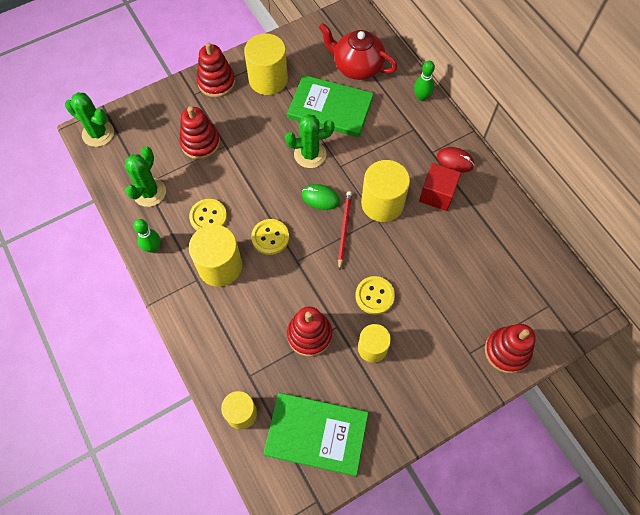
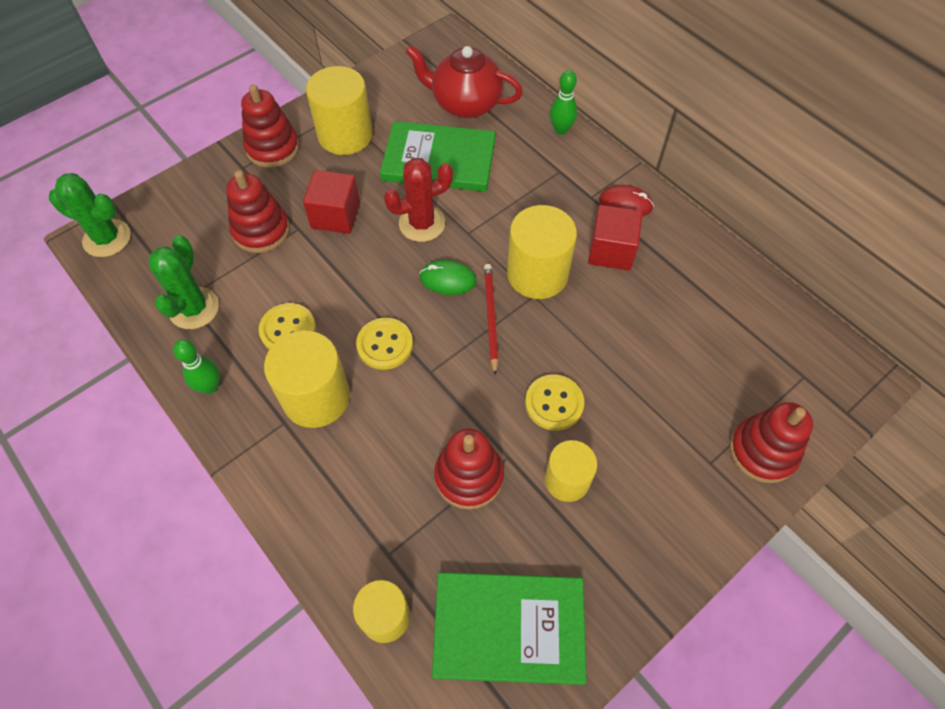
camera: 10 degrees left, 5 degrees down
green cactus [285,114,335,168] -> red cactus [384,158,453,242]
none -> red cube [303,170,360,234]

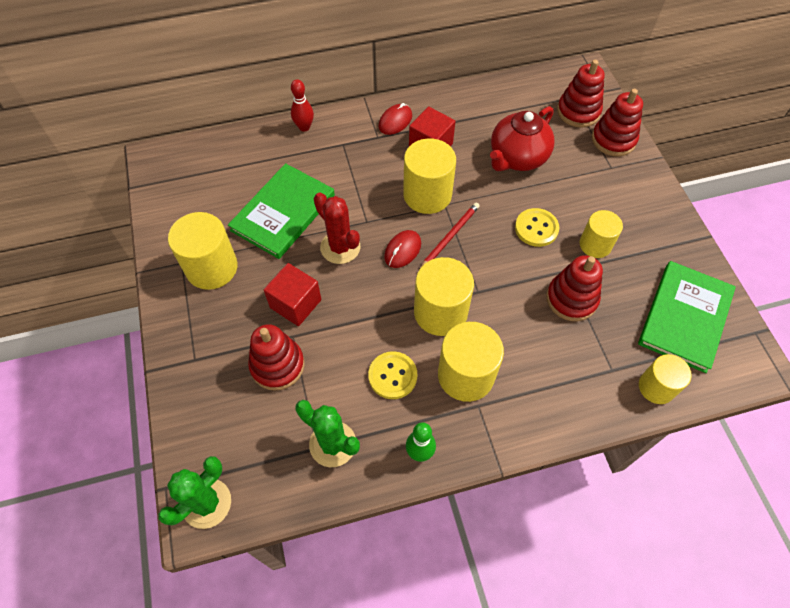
camera: 65 degrees left, 0 degrees up
red stacking toy [241,84,299,168] -> red stacking toy moved to [557,60,605,128]
yellow button [356,317,413,370] -> yellow cylinder [414,257,474,336]
red cactus [384,158,453,242] -> red cactus turned 45 degrees counterclockwise [314,192,360,264]
red teapot [406,45,523,118] -> red teapot moved to [490,106,555,171]
green mouse [419,260,477,295] -> red mouse [384,230,421,268]
red pencil [484,264,498,376] -> red pencil turned 105 degrees clockwise [420,202,480,268]
green bowling pin [550,70,577,135] -> red bowling pin [291,79,314,132]

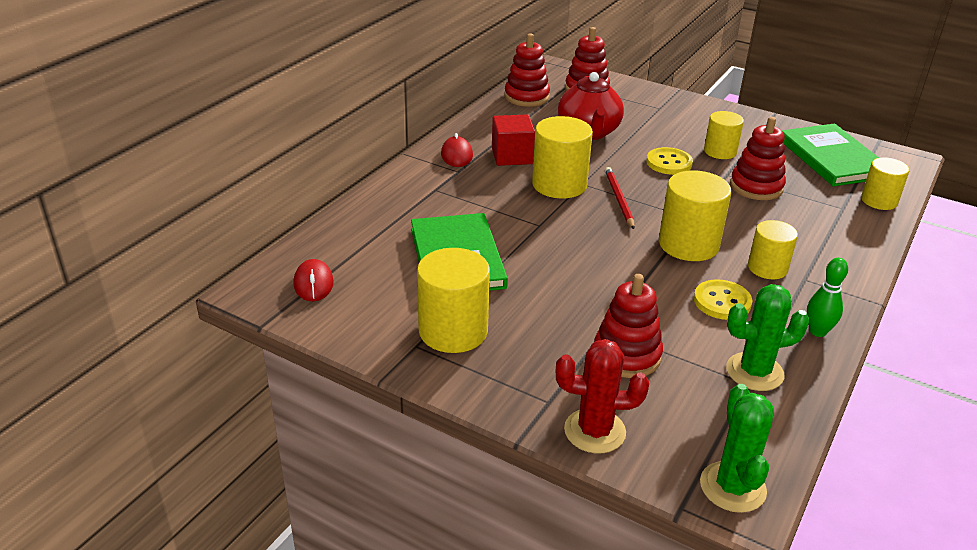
camera: 45 degrees left, 25 degrees down
red cube [264,263,321,326] -> none
red bowling pin [291,79,314,132] -> none
red cactus [314,192,360,264] -> red cactus moved to [556,339,649,454]
red mouse [384,230,421,268] -> red mouse moved to [293,259,334,301]
yellow cylinder [438,322,504,402] -> yellow cylinder [748,220,798,279], size x0.63
red stacking toy [592,89,643,156] -> red stacking toy moved to [505,33,550,107]

